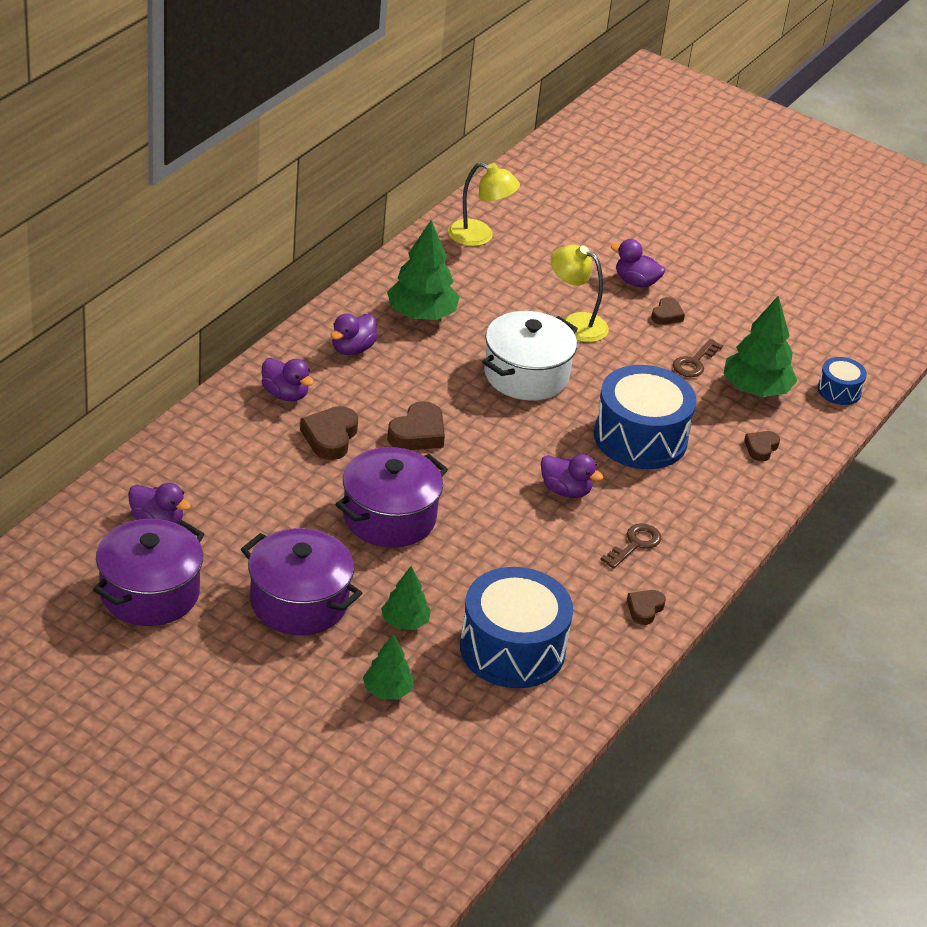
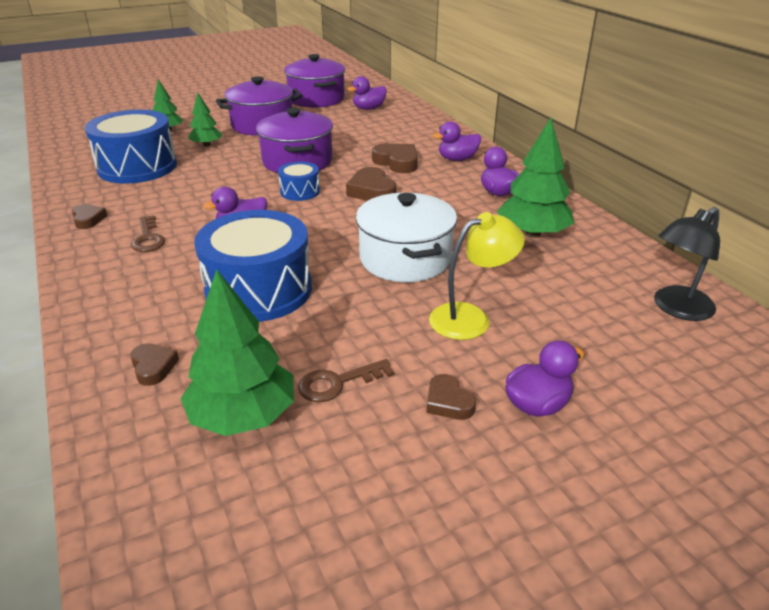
camera: 125 degrees right, 5 degrees down
yellow lamp [448,162,520,246] -> black lamp [654,207,720,321]
brown key [673,339,723,377] -> brown key turned 90 degrees counterclockwise [298,359,394,402]
blue drum [818,357,867,405] -> blue drum moved to [278,162,320,201]

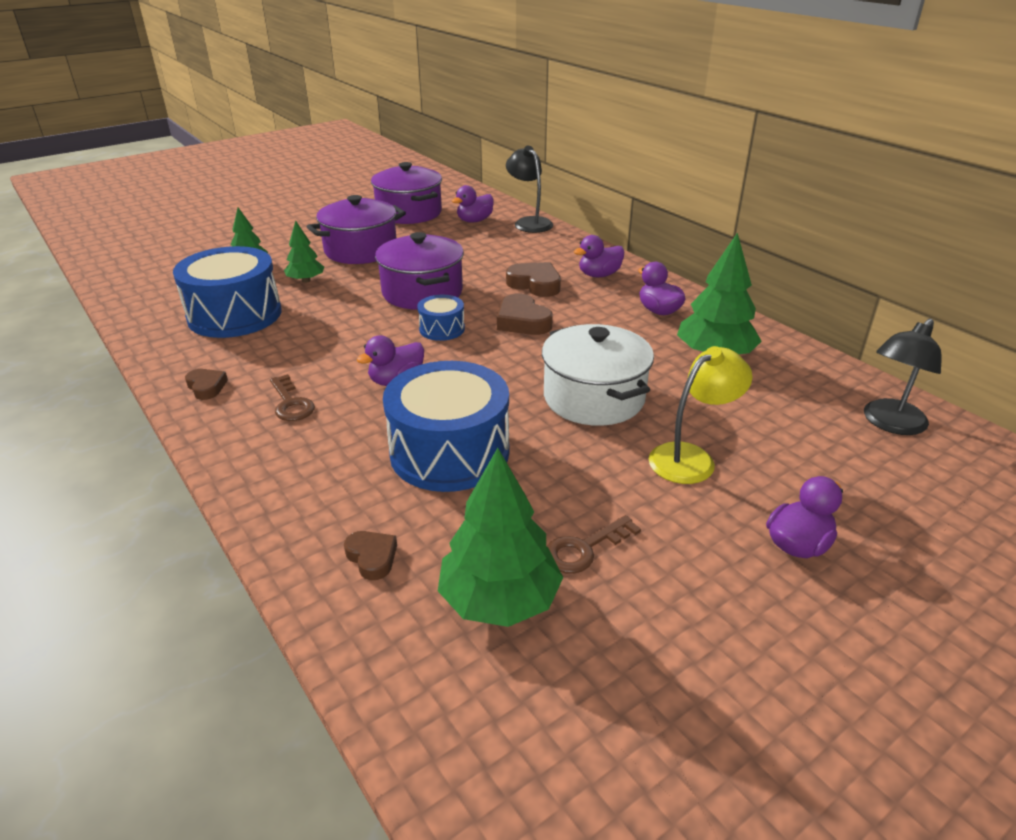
camera: 10 degrees left, 0 degrees up
brown heart [427,374,476,420] -> none
none -> black lamp [506,146,553,233]

